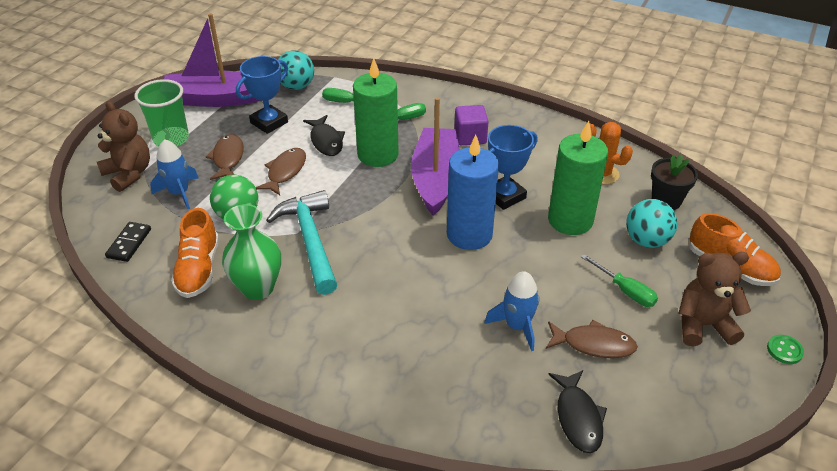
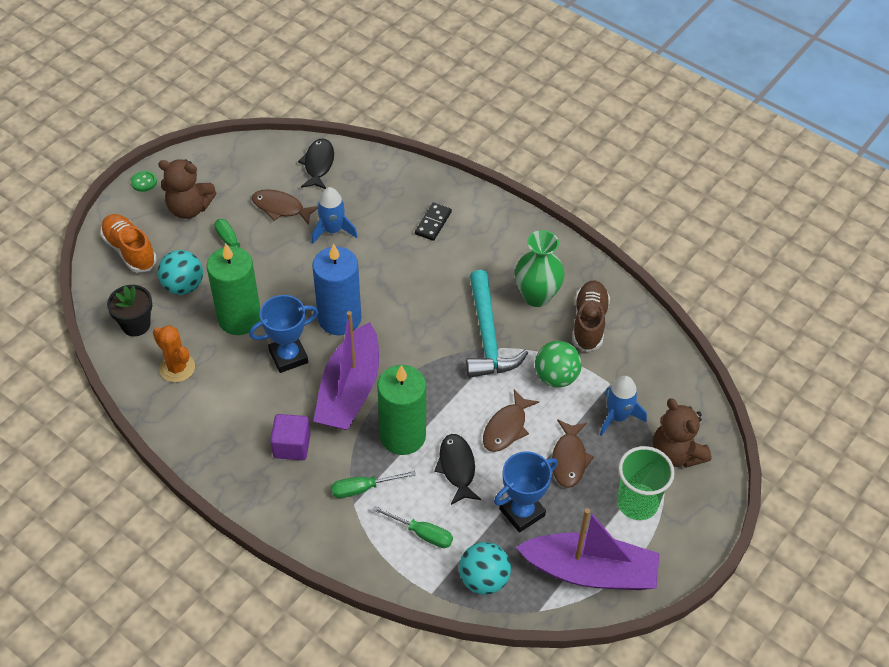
camera: 170 degrees left, 10 degrees up
black domino [105,222,151,262] -> black domino moved to [415,203,452,241]
orange shoe [171,208,219,298] -> brown shoe [572,281,610,352]

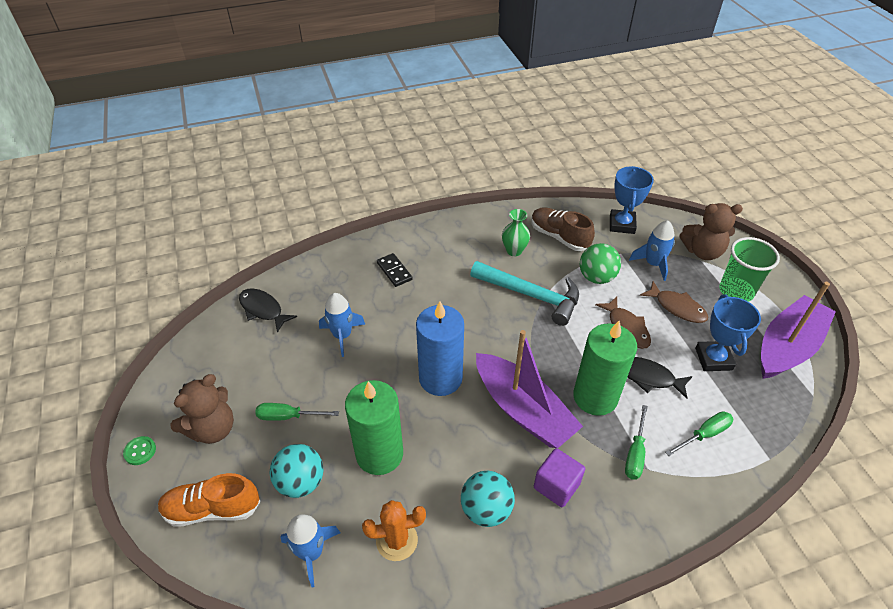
camera: 55 degrees left, 5 degrees down
black flower pot [107,285,152,336] -> blue rocket [281,514,341,587]
blue trophy [249,295,318,373] -> blue trophy moved to [610,166,654,234]
brown fish [251,189,317,225] -> none
turquoise ball [459,542,511,595] -> turquoise ball moved to [461,471,515,527]
green vase [515,230,565,307] -> green vase [502,209,530,256], size x0.66

